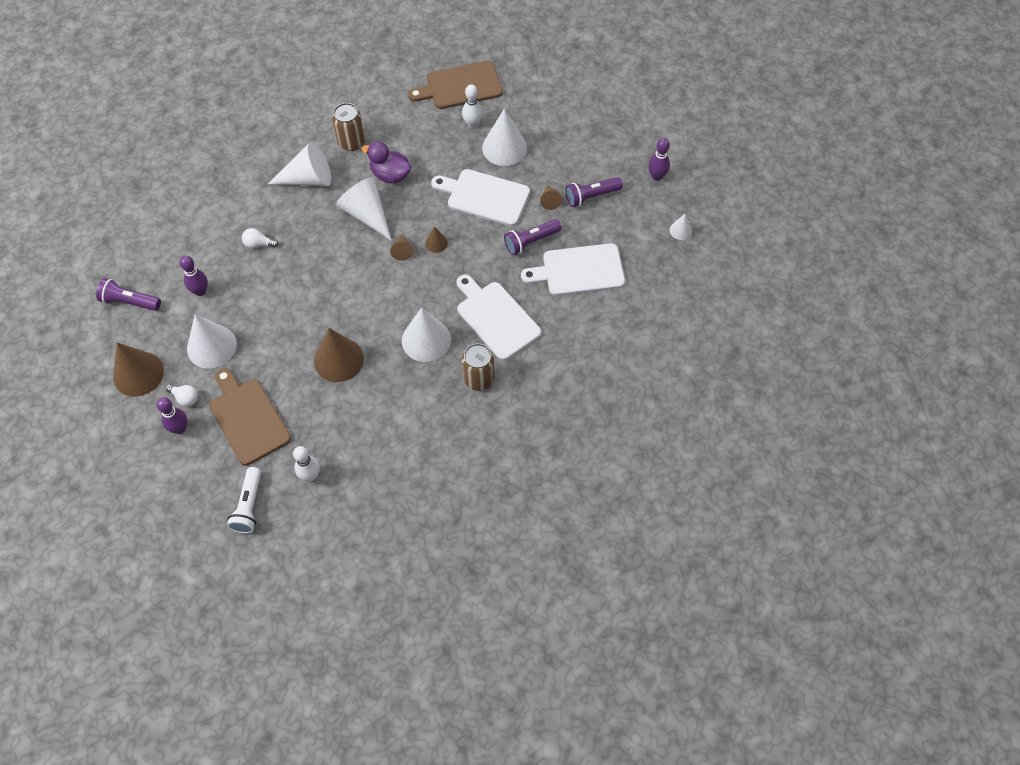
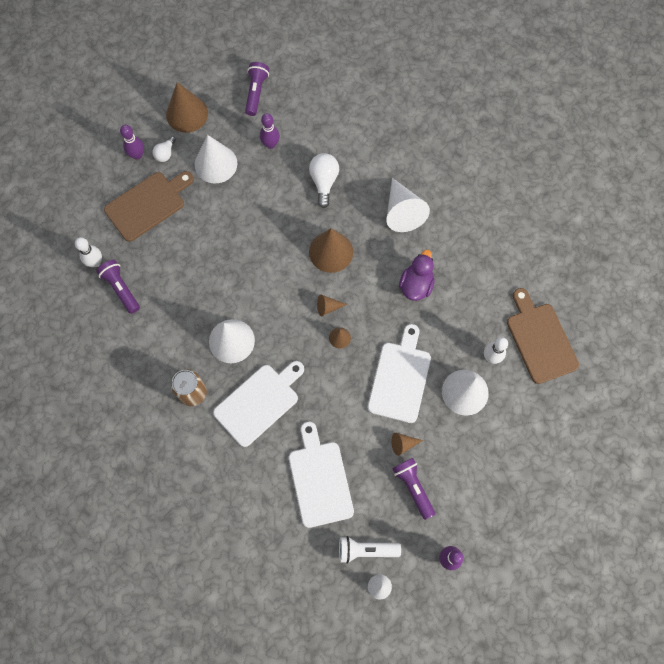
camera: 85 degrees right, 10 degrees up
white flashlight [227,467,261,534] -> white flashlight moved to [339,536,401,564]
white light bulb [242,228,279,248] -> white light bulb [309,153,339,208], size x1.62
brown cone [314,328,364,382] -> brown cone moved to [309,228,353,273]
brown can [332,103,365,151] -> none
white cone [336,177,391,240] -> none
purple flashlight [504,219,562,255] -> purple flashlight moved to [96,260,140,314]

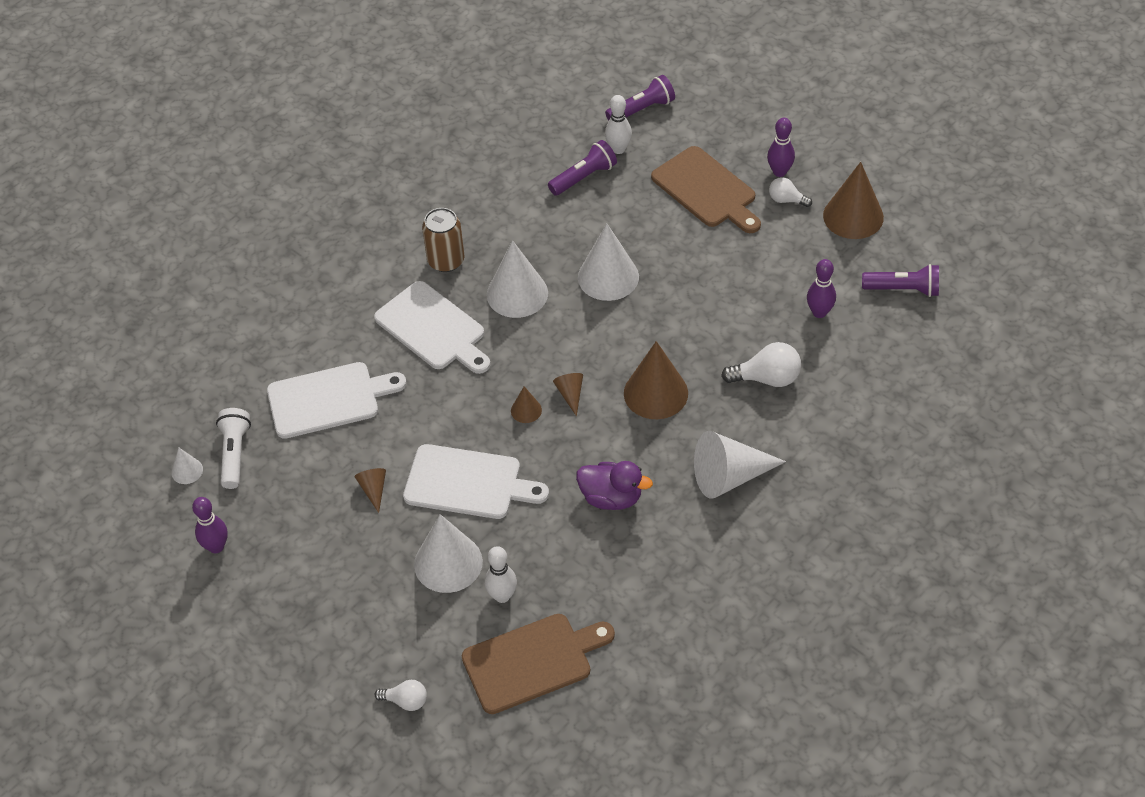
camera: 90 degrees right, 20 degrees down
white cone [195,135,237,183] -> white cone moved to [578,224,639,301]
purple flashlight [392,458,435,520] -> purple flashlight moved to [605,75,675,121]
none -> white light bulb [375,680,427,711]

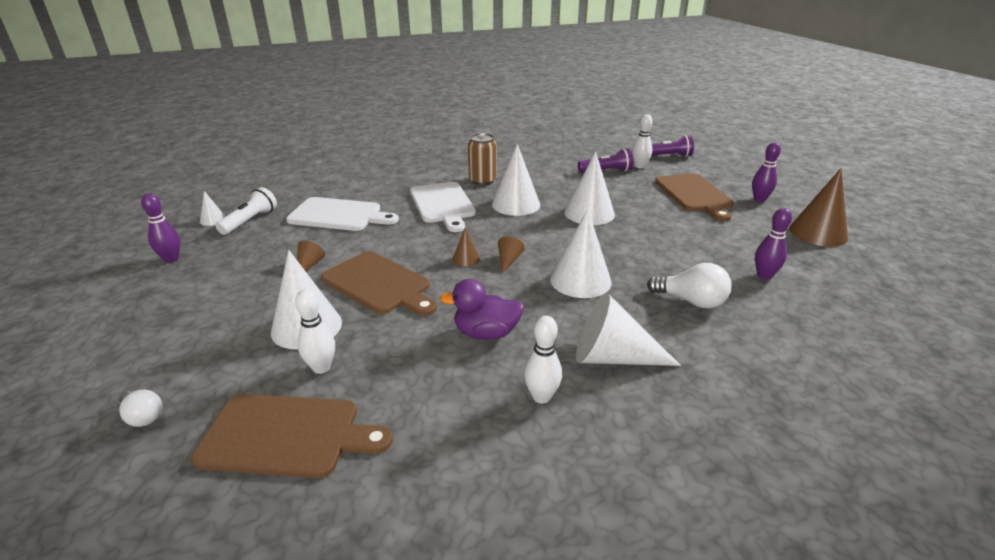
camera: 25 degrees right, 20 degrees down
white cutting board [403,444,549,519] -> brown cutting board [321,251,437,316]
purple duck [576,461,653,510] -> purple duck turned 135 degrees clockwise [440,279,524,340]
brown cone [624,341,688,419] -> white cone [550,209,612,298]
white light bulb [769,177,812,207] -> none
purple flashlight [862,264,939,297] -> none
none -> white bowling pin [524,316,562,404]

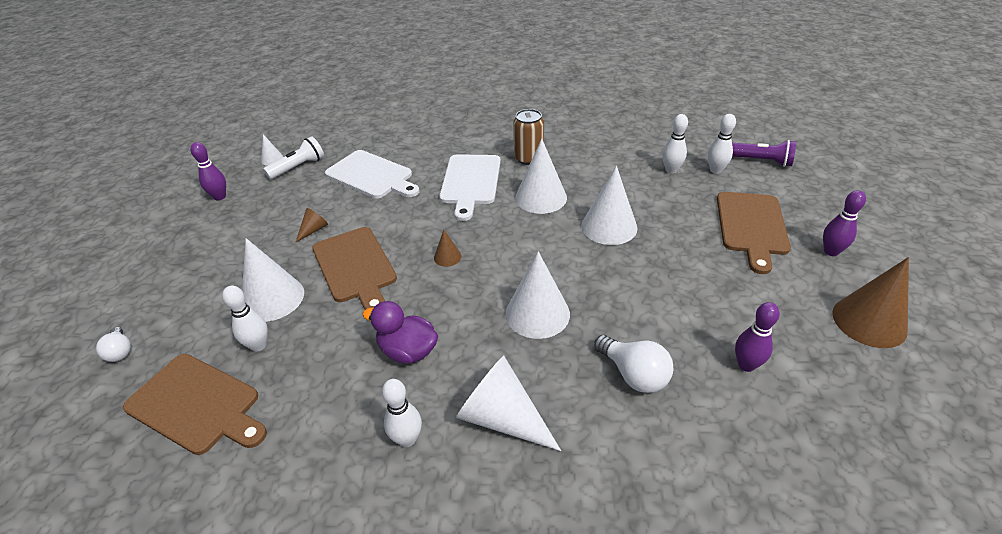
camera: 25 degrees right, 10 degrees up
brown cone [498,236,525,274] -> none
purple flashlight [578,148,634,173] -> white bowling pin [662,114,688,174]

